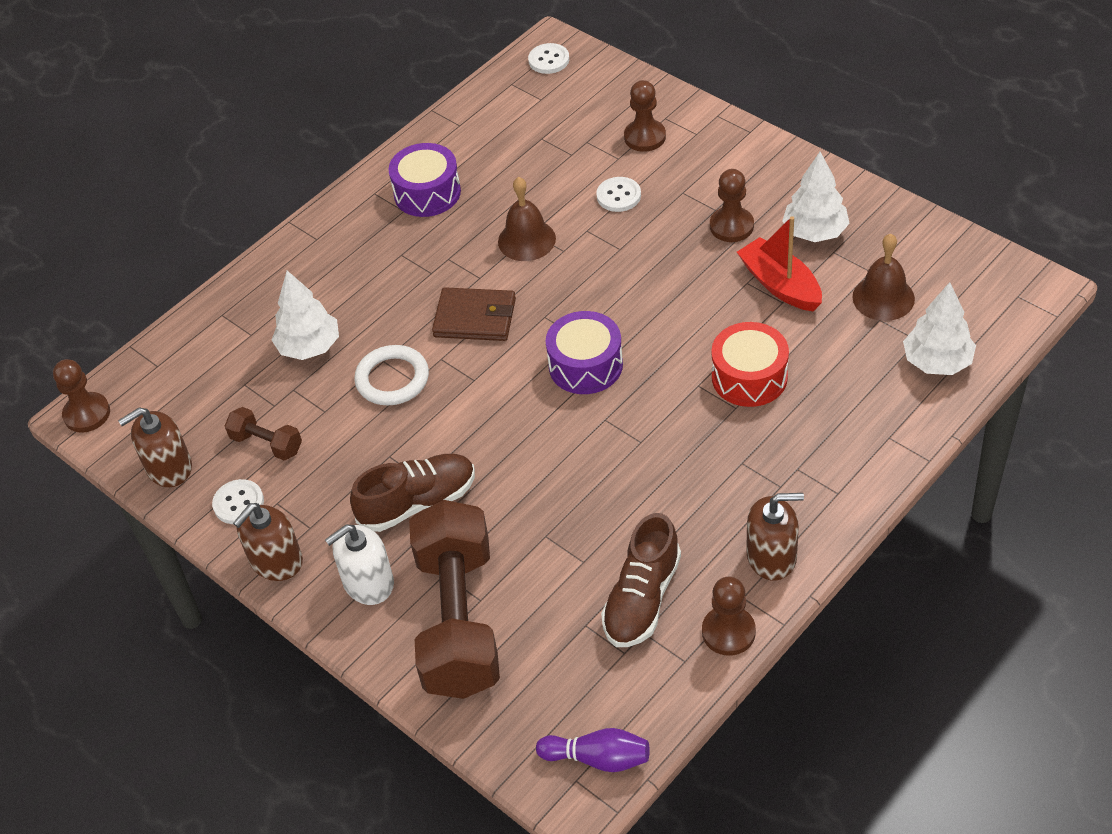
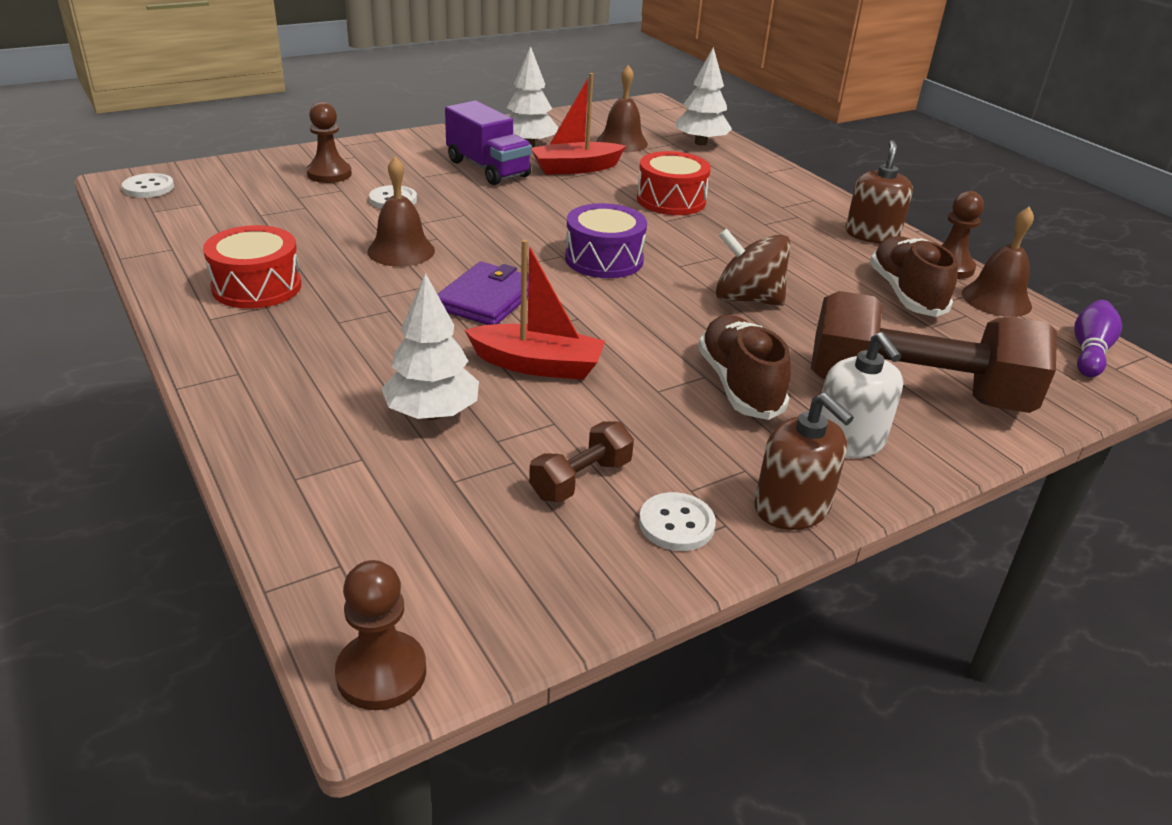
camera: 80 degrees left, 15 degrees down
brown soap dispenser [118,407,192,487] -> none
white ring [354,345,429,405] -> red boat [465,240,605,380]
purple drum [388,143,461,217] -> red drum [203,225,301,309]
brown wallet [432,287,516,341] -> purple wallet [437,262,529,325]
brown shoe [601,513,681,647] -> brown shoe turned 135 degrees counterclockwise [870,236,958,317]
brown pawn [710,169,754,242] -> purple truck [445,101,532,185]
none -> brown spinning top [716,228,791,306]
none -> brown bell [962,207,1034,317]

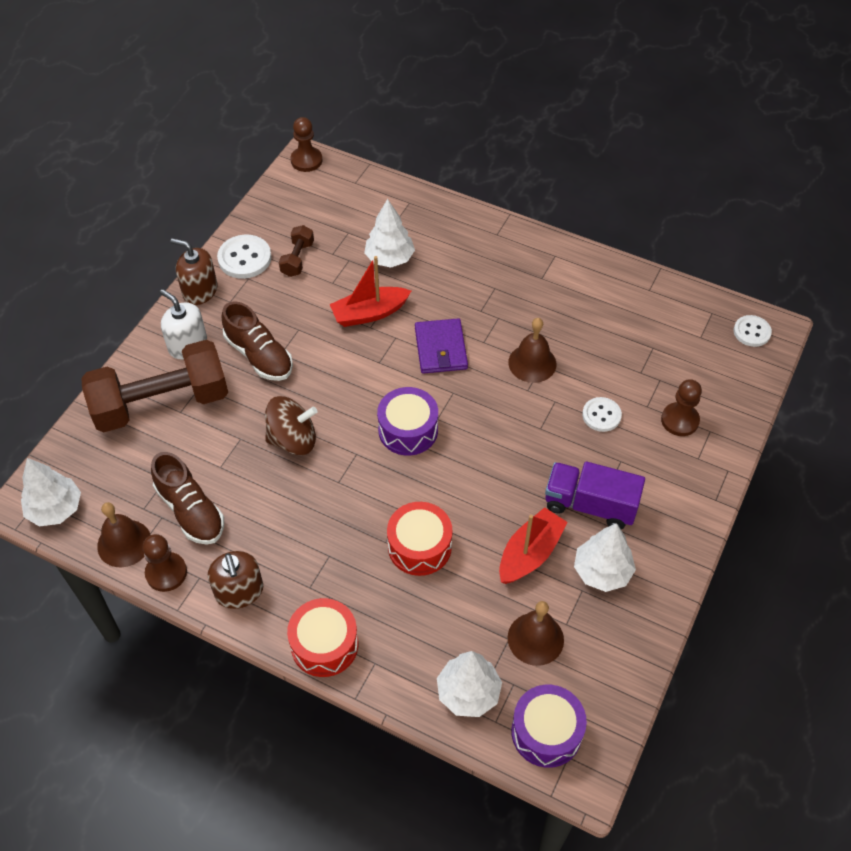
camera: 150 degrees right, 20 degrees up
red drum [203,225,301,309] -> red drum moved to [287,598,359,677]
white button [639,492,716,551] -> white button [217,235,272,279], size x1.52
purple bowling pin [1074,300,1122,377] -> white tree [21,458,81,527]
none -> purple drum [511,685,587,768]

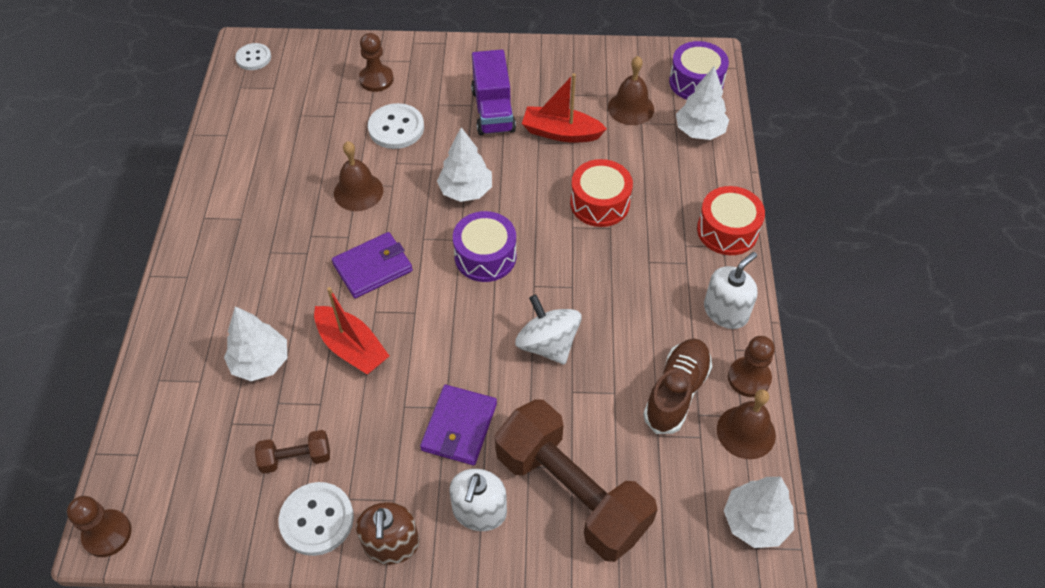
camera: 115 degrees left, 0 degrees up
brown soap dispenser [208,551,263,609] -> white soap dispenser [704,252,758,329]
brown shoe [222,301,293,381] -> purple wallet [420,385,497,465]
brown spinning top [265,396,317,455] -> white spinning top [515,294,582,365]
white tree [574,523,636,592] -> white tree moved to [437,127,492,202]
white button [582,397,622,432] -> white button [368,103,424,149], size x1.52

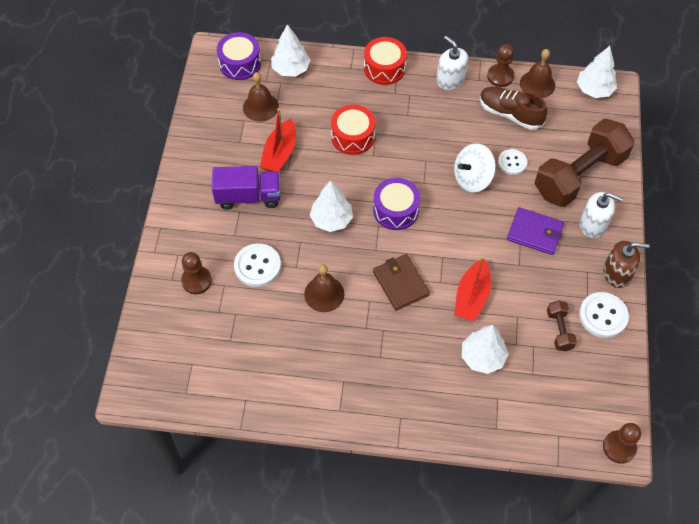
camera: 85 degrees left, 5 degrees up
white button [235,43,271,70] -> white button moved to [498,149,527,175]
red boat [314,287,389,375] -> red boat turned 150 degrees clockwise [454,256,491,321]
purple wallet [332,232,413,298] -> brown wallet [373,254,430,311]

